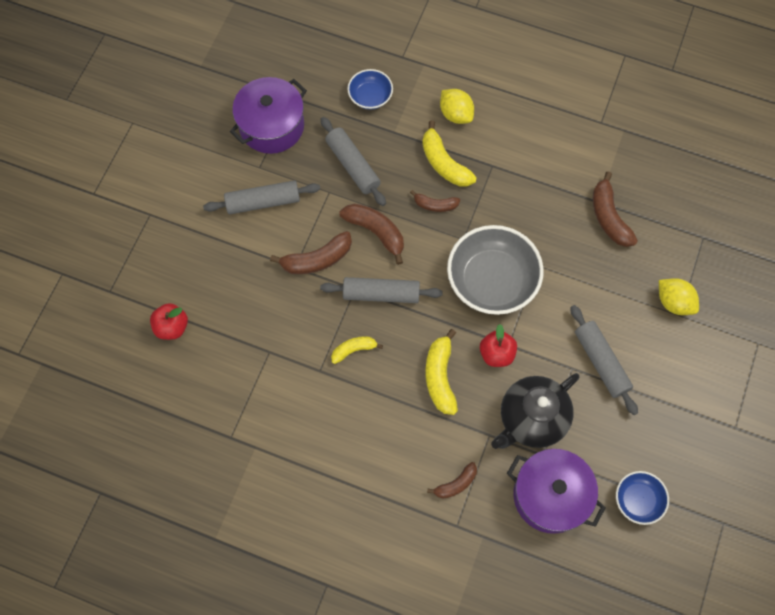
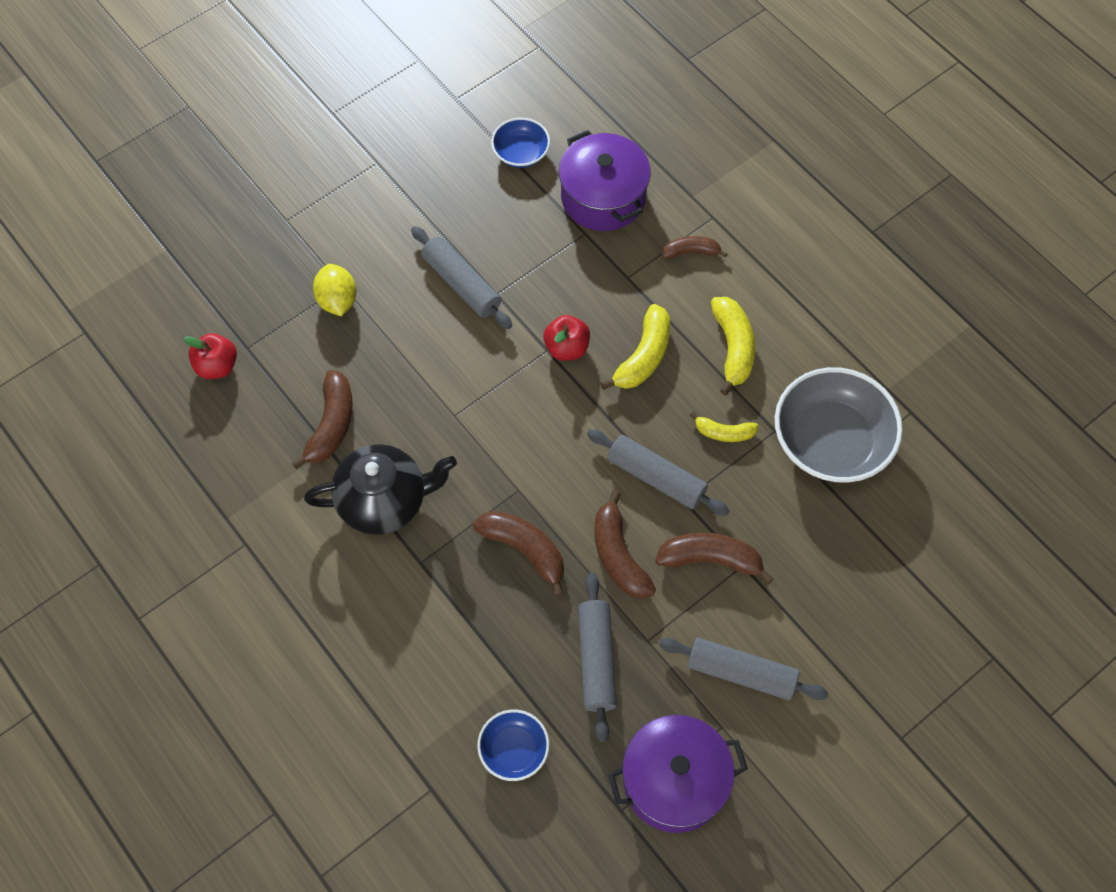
camera: 150 degrees left, 5 degrees down
red apple [150,303,188,340] -> red apple moved to [183,333,237,379]
brown banana [410,190,460,212] -> brown banana [473,511,564,597], size x1.63
yellow banana [422,120,477,186] -> yellow banana moved to [711,297,755,395]
yellow lemon [440,89,474,124] -> none
grey bowl [447,225,544,315] -> grey bowl moved to [775,367,903,483]
black teapot [491,373,580,449] -> black teapot moved to [304,444,457,535]
grey rolling pin [570,305,638,415] -> grey rolling pin turned 45 degrees counterclockwise [411,226,512,329]

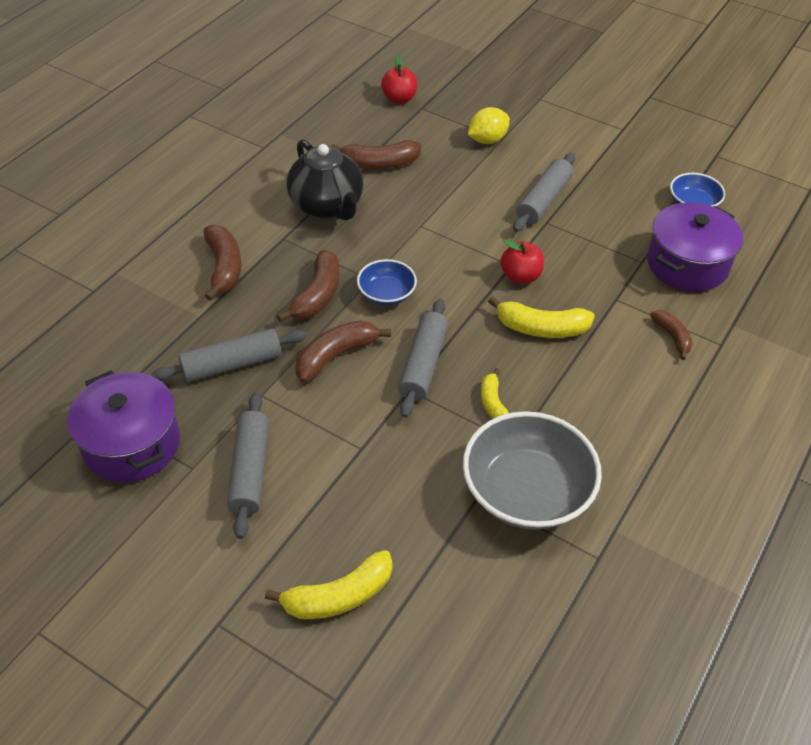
camera: 70 degrees right, 15 degrees down
blue bowl [477,710,549,781] -> blue bowl moved to [357,259,417,306]
brown banana [655,533,774,585] -> brown banana moved to [203,225,241,301]
yellow banana [711,297,755,395] -> yellow banana moved to [265,550,393,619]

